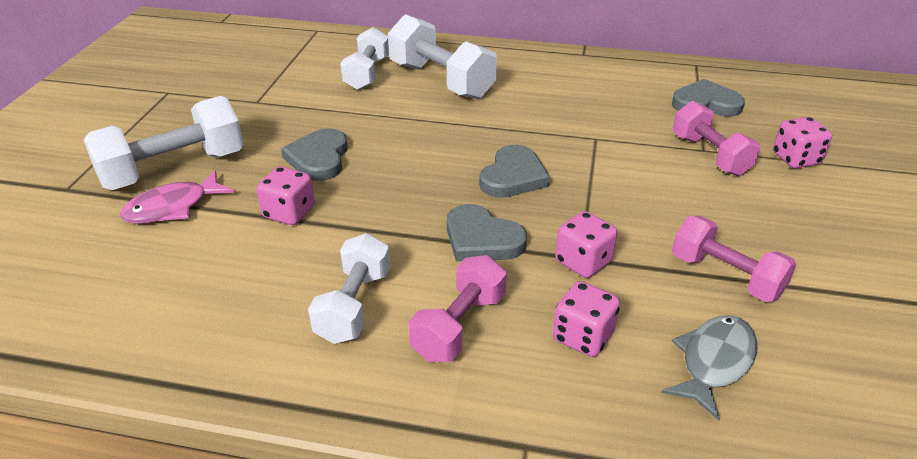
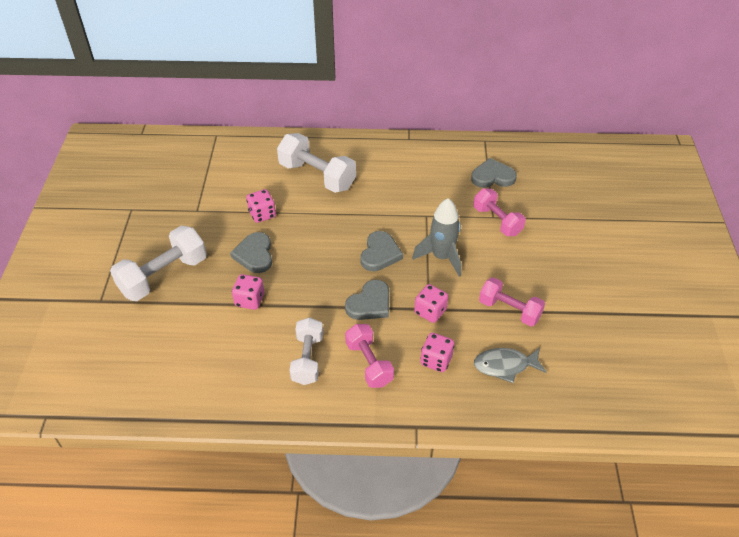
camera: 10 degrees left, 10 degrees up
pink fish [120,170,234,224] -> none
white dumbbell [340,27,389,90] -> none
pink dumbbell [409,255,507,362] -> pink dumbbell turned 45 degrees counterclockwise [345,324,394,388]
grey heart [447,204,527,262] -> grey heart turned 75 degrees counterclockwise [345,280,389,320]
grey fish [661,315,758,420] -> grey fish turned 120 degrees counterclockwise [474,348,547,383]
pink dice [773,117,832,168] -> pink dice moved to [246,189,276,223]
none -> grey rocket [412,198,461,277]

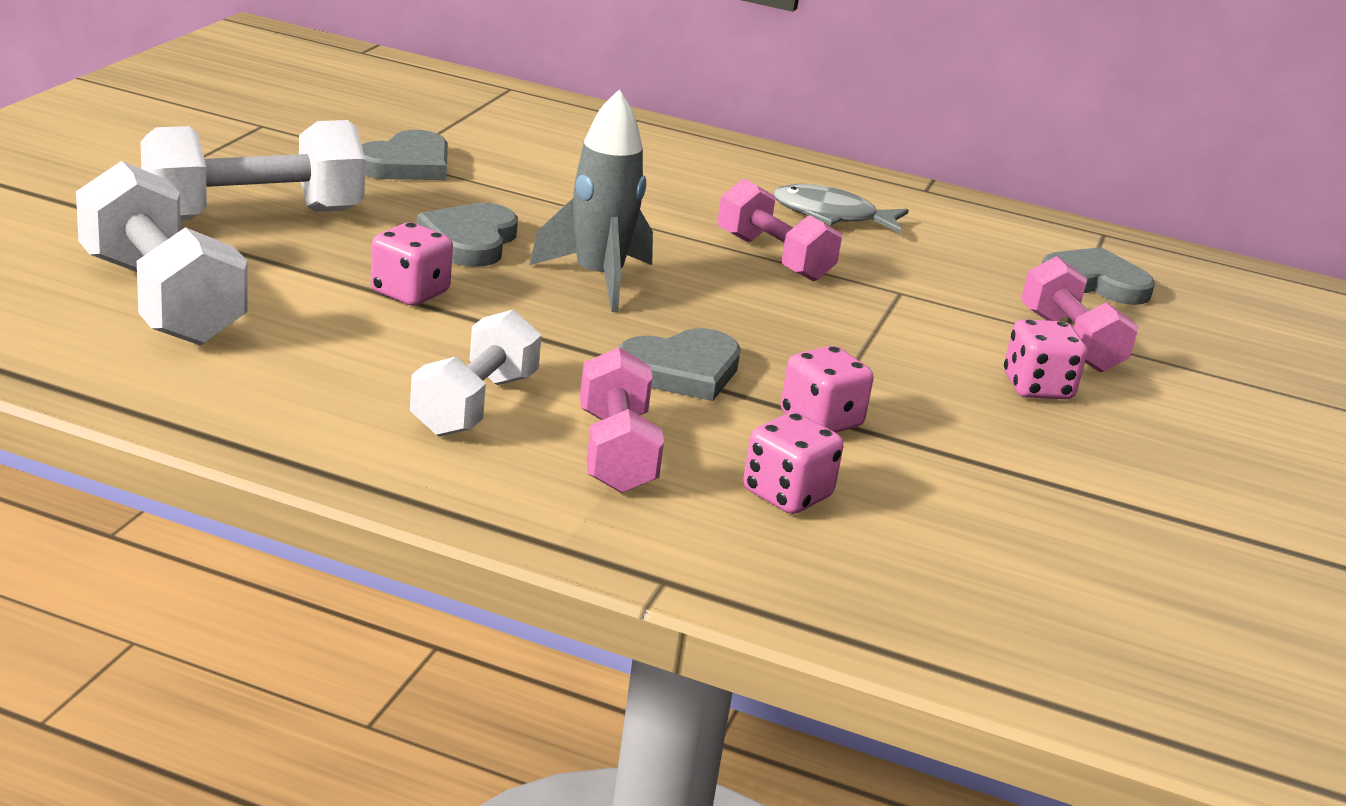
camera: 15 degrees right, 20 degrees down
pink dice [246,189,276,223] -> pink dice moved to [1004,319,1087,399]
white dumbbell [277,133,356,193] -> white dumbbell moved to [76,161,247,346]
grey heart [360,231,403,271] -> grey heart moved to [362,130,448,180]
grey rocket [412,198,461,277] -> grey rocket moved to [530,89,653,312]
grey fish [474,348,547,383] -> grey fish moved to [773,184,909,234]
pink dumbbell [479,277,545,327] -> pink dumbbell moved to [718,178,842,281]

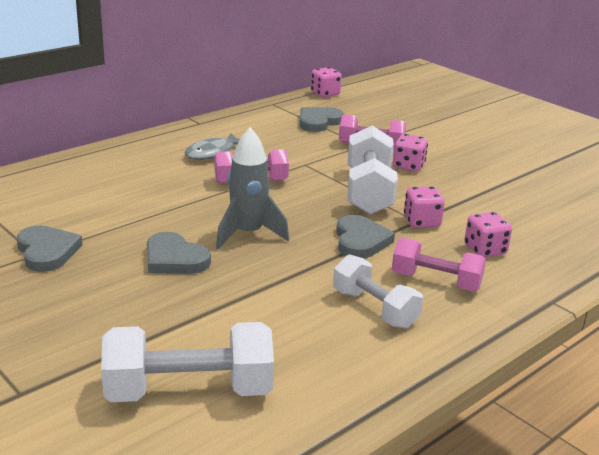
camera: 60 degrees left, 0 degrees up
white dumbbell [141,120,366,220] -> white dumbbell moved to [348,125,398,215]
pink dice [370,222,453,306] -> pink dice moved to [311,67,342,97]

